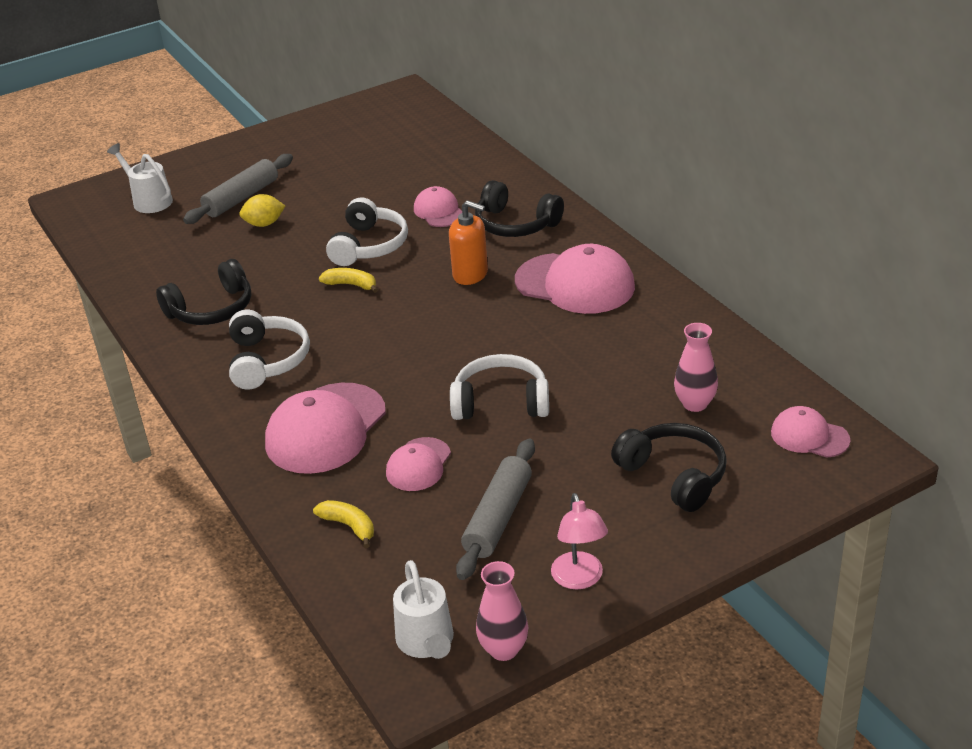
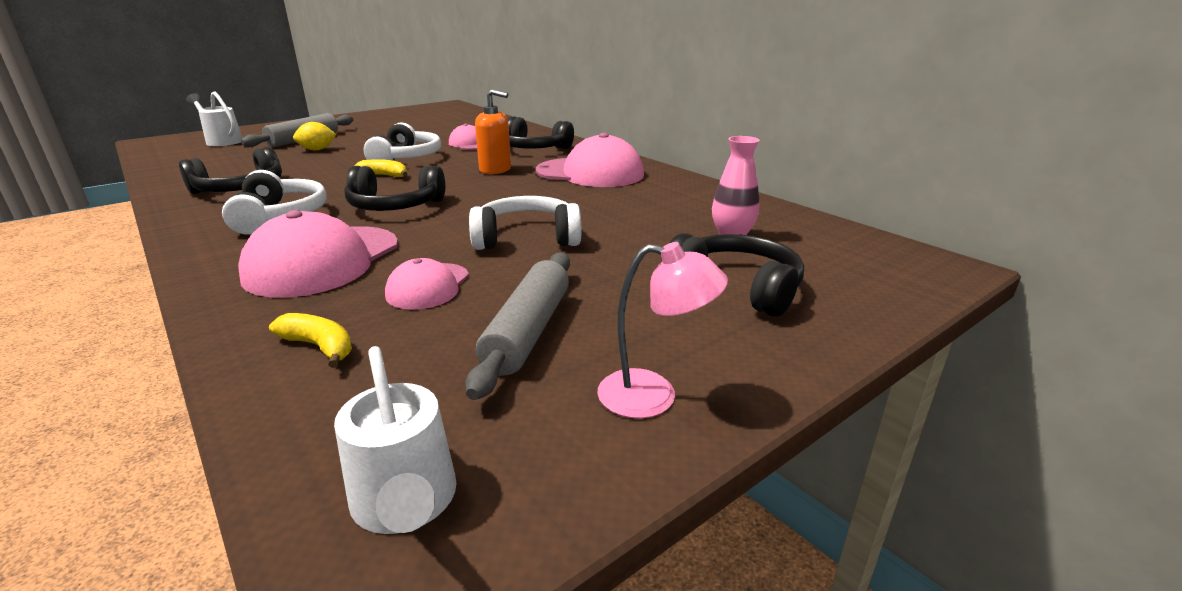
camera: 10 degrees left, 10 degrees down
pink vase [476,561,528,661] -> none
pink lamp [551,493,608,590] -> pink lamp turned 60 degrees counterclockwise [597,242,728,418]
pink cap [771,406,850,458] -> none
none -> black headphones [344,166,445,211]

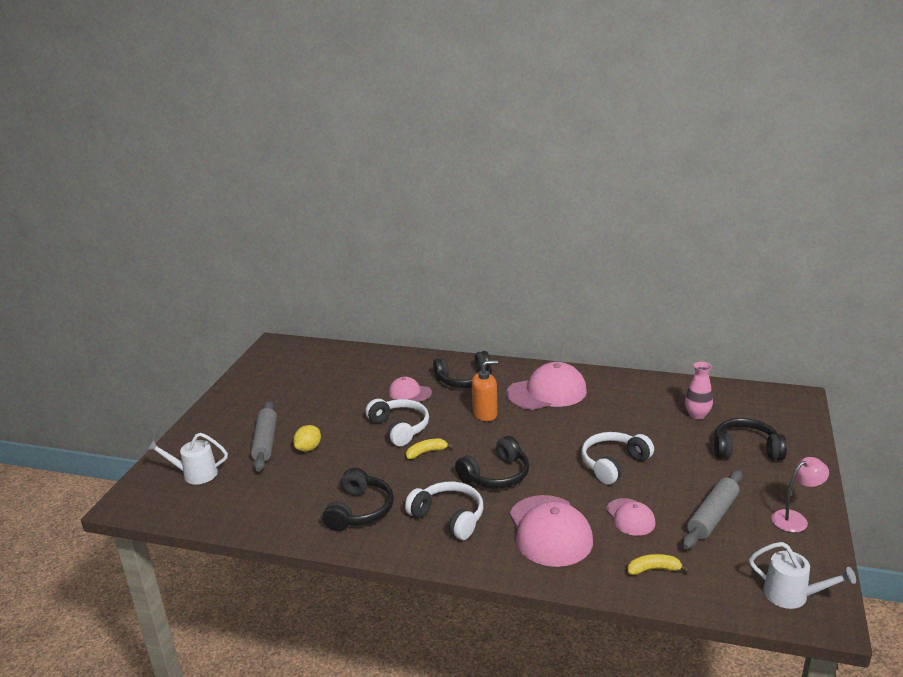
camera: 35 degrees left, 0 degrees up
grey rolling pin [465,252,570,400] -> grey rolling pin turned 60 degrees clockwise [682,470,743,549]

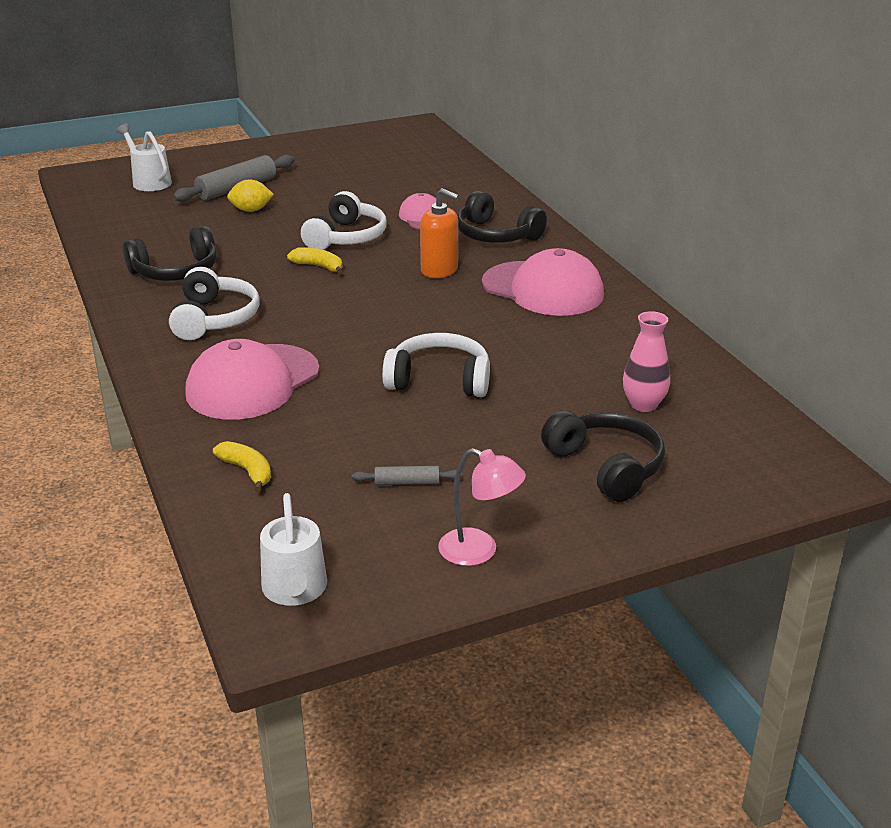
camera: 50 degrees right, 5 degrees up
black headphones [455,436,529,489] -> none
pink cap [606,498,656,536] -> none
grey rolling pin [682,470,743,549] -> grey rolling pin [352,466,462,485], size x0.50

